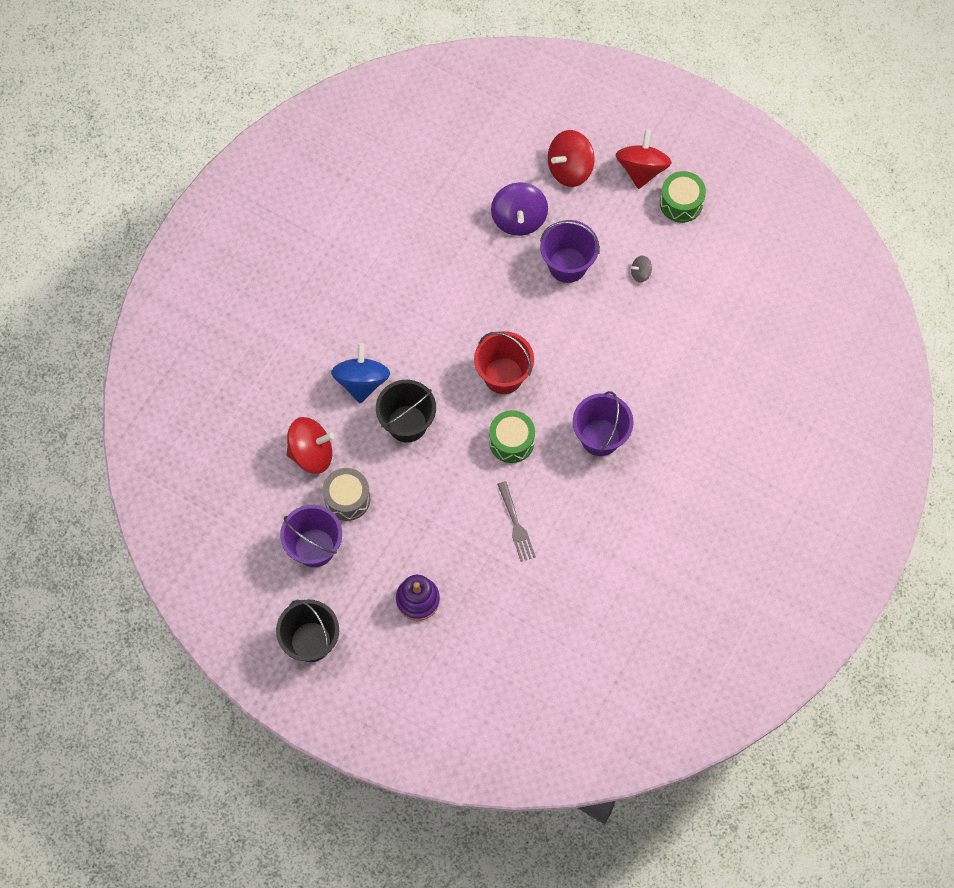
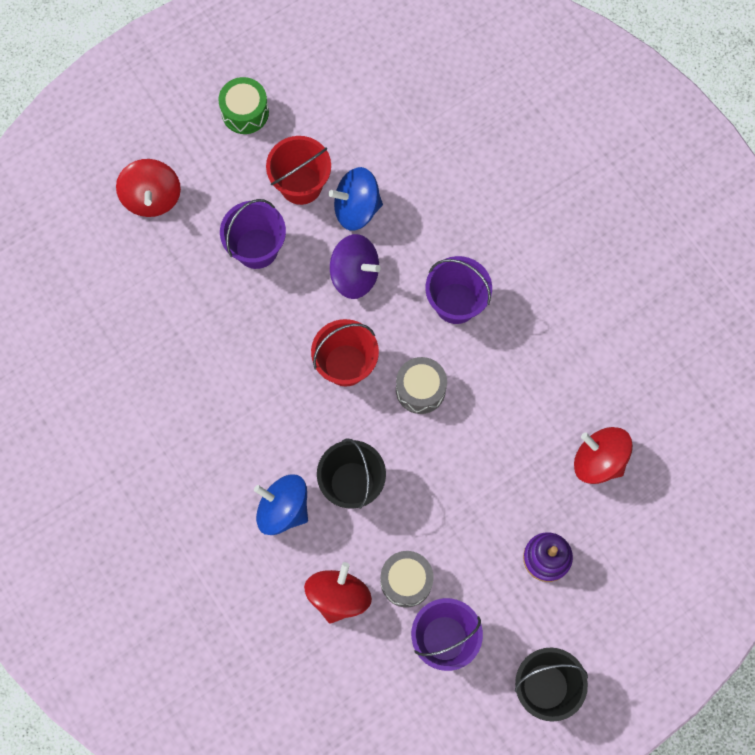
camera: 65 degrees left, 5 degrees up
green drum [489,410,535,463] -> grey drum [396,357,447,414]
purple spinning top [491,182,548,236] -> purple spinning top moved to [330,234,381,299]
grey fork [497,481,536,562] -> none
red spinning top [616,130,672,189] -> red spinning top moved to [574,427,633,484]
grey spinning top [631,256,652,282] -> red bucket [266,136,331,205]
none -> blue spinning top [329,167,383,231]

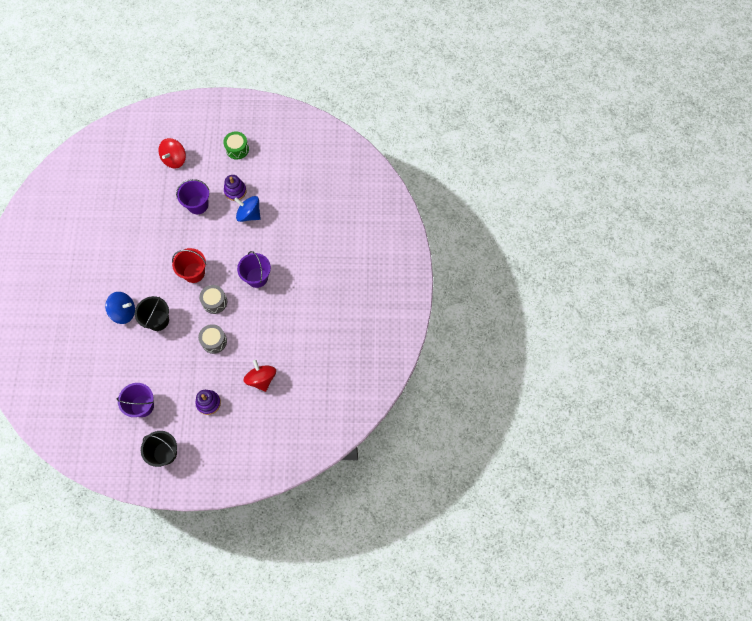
camera: 35 degrees right, 5 degrees down
blue spinning top [254,474,308,535] -> blue spinning top turned 120 degrees clockwise [105,292,135,324]
red bucket [266,136,331,205] -> purple stacking toy [224,175,246,201]
red spinning top [304,562,372,624] -> none
purple spinning top [330,234,381,299] -> none
grey drum [381,551,434,607] -> grey drum moved to [198,324,227,354]

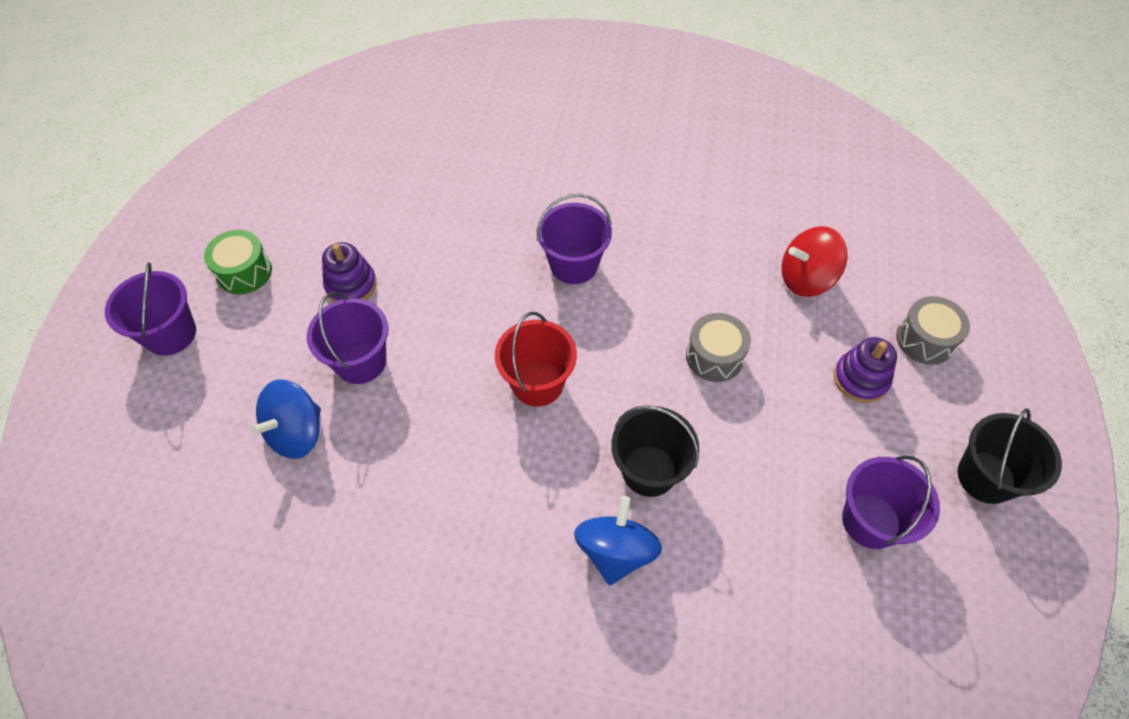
camera: 80 degrees left, 10 degrees down
red spinning top [158,138,186,169] -> none
grey drum [199,285,227,314] -> grey drum moved to [896,296,970,365]
blue spinning top [234,196,261,222] -> blue spinning top moved to [250,380,321,459]
none -> purple bucket [105,262,196,356]

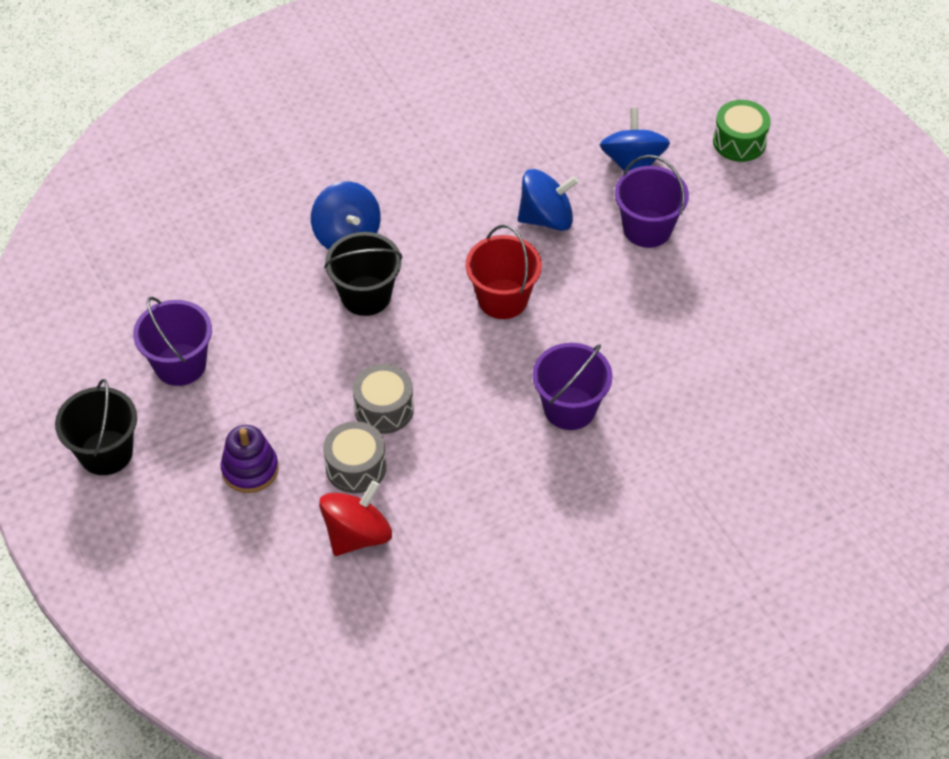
camera: 140 degrees right, 5 degrees down
purple bucket [105,262,196,356] -> none
green drum [204,230,272,294] -> green drum moved to [713,100,771,162]
purple stacking toy [322,242,377,302] -> none
grey drum [896,296,970,365] -> grey drum moved to [323,421,386,493]
none -> blue spinning top [518,169,579,231]

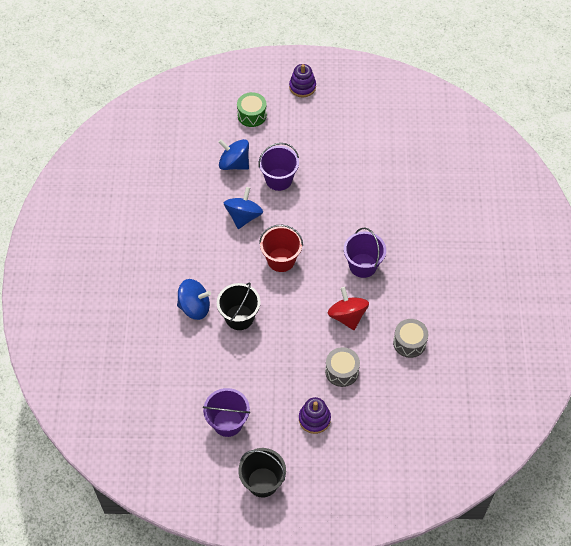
camera: 60 degrees left, 5 degrees up
red spinning top [319,480,392,556] -> red spinning top moved to [327,287,369,330]
grey drum [353,364,414,434] -> grey drum moved to [393,319,428,358]
none -> purple stacking toy [289,64,316,98]

